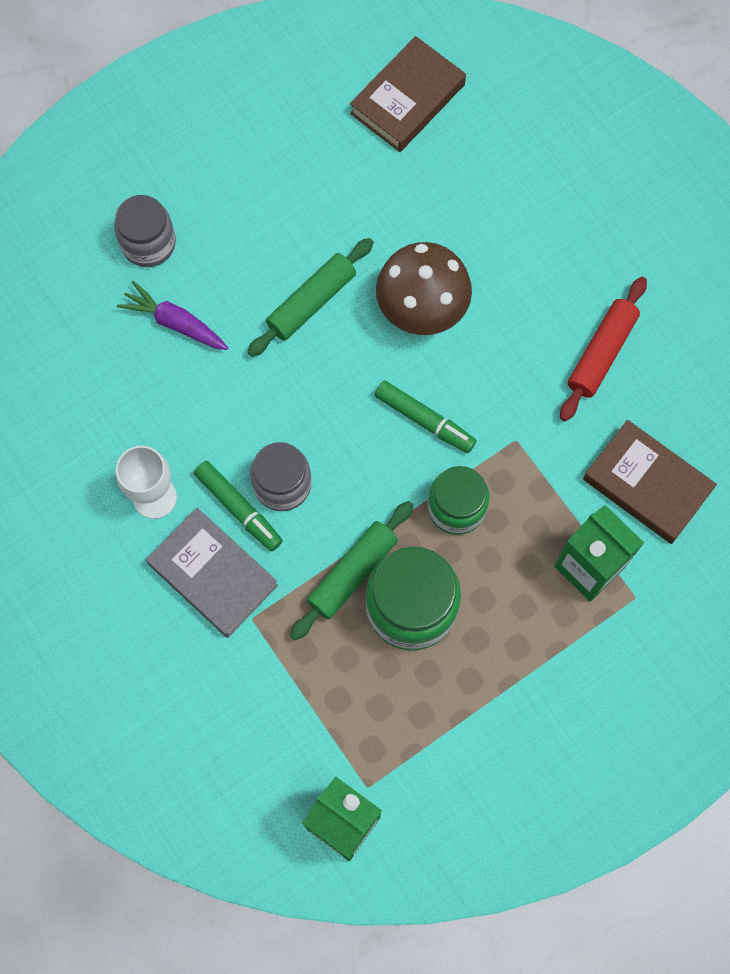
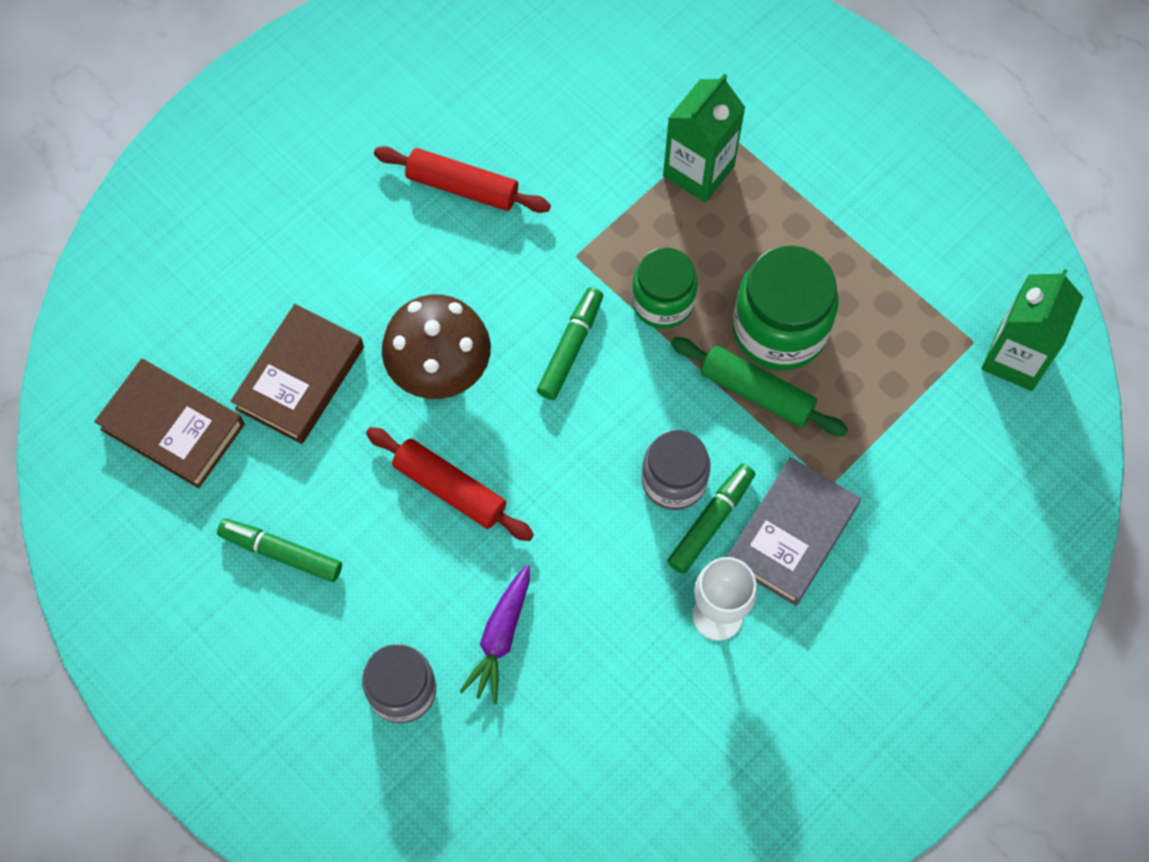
camera: 100 degrees left, 5 degrees down
green rolling pin [247,238,374,357] -> red rolling pin [366,427,534,541]
brown book [583,420,717,544] -> brown book moved to [231,304,364,444]
none -> green marker [217,518,342,582]

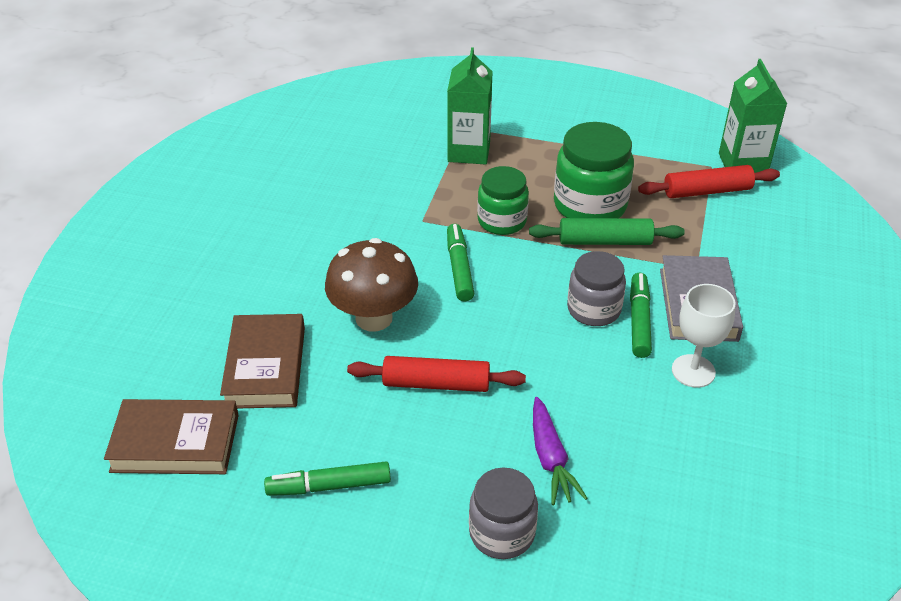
camera: 30 degrees left, 25 degrees down
red rolling pin [374,146,551,213] -> red rolling pin moved to [638,165,780,198]

